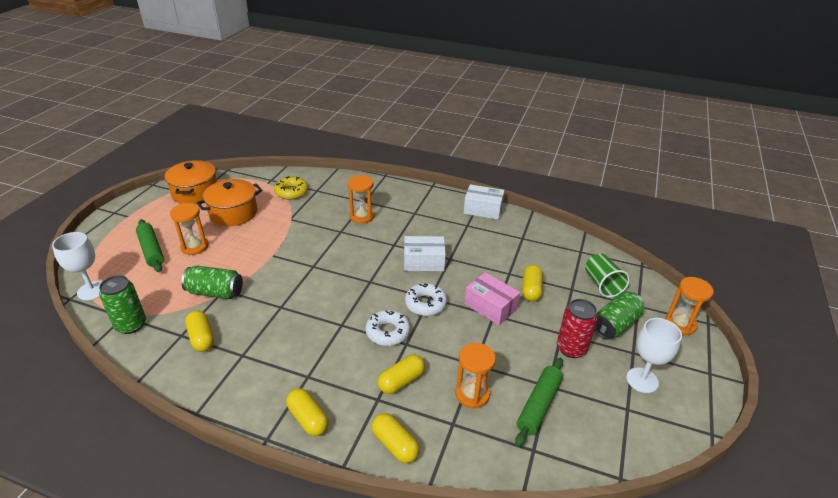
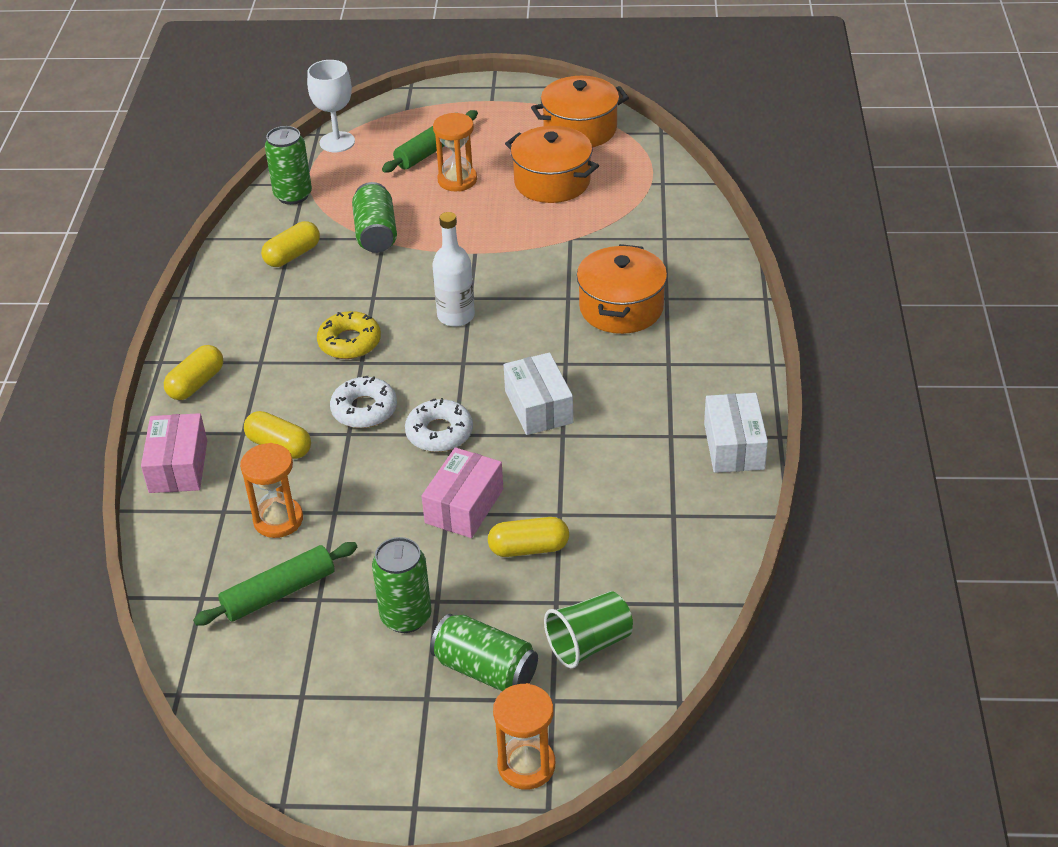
camera: 75 degrees right, 5 degrees up
yellow donut [274,176,308,200] -> yellow donut moved to [317,311,381,359]
orange hourglass [348,175,375,224] -> orange pot [576,244,667,334]
yellow capsule [372,413,420,463] -> pink box [141,413,207,493]
green rolling pin [515,358,563,447] -> green rolling pin turned 45 degrees counterclockwise [193,542,357,626]
red can [557,299,598,358] -> green can [372,537,432,633]
white goblet [626,318,682,393] -> none
none -> white bottle [432,212,475,327]

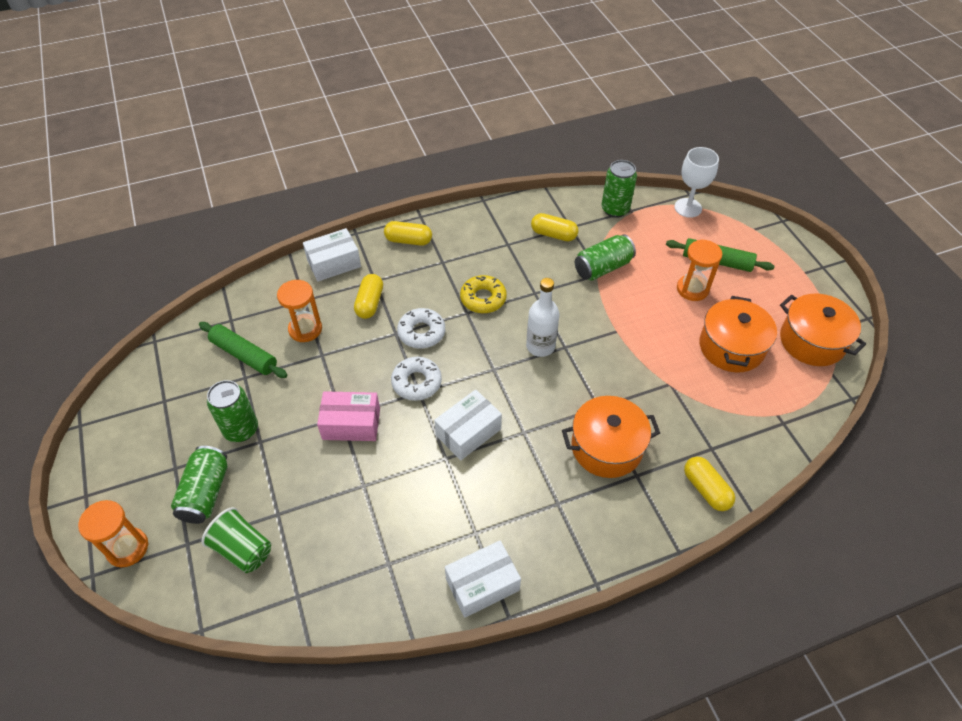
camera: 65 degrees right, 10 degrees up
pink box [141,413,207,493] -> white box [303,228,361,282]
yellow capsule [488,517,569,557] -> yellow capsule moved to [684,457,735,511]

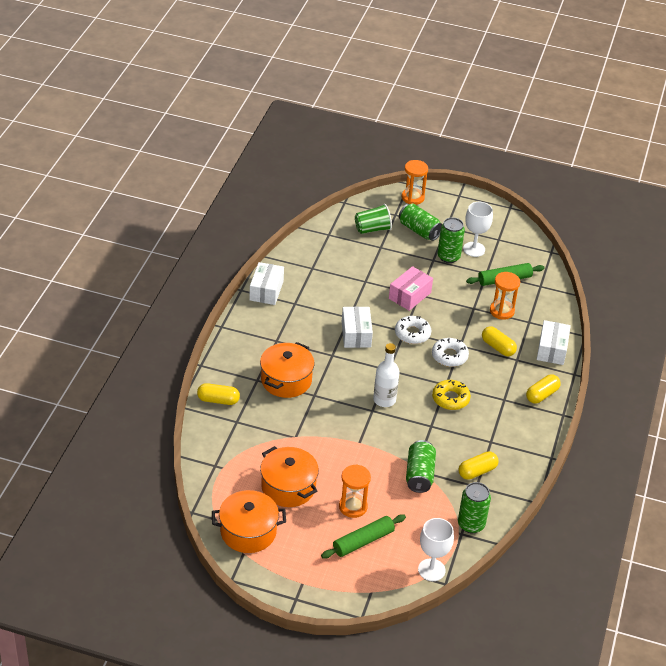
camera: 125 degrees right, 10 degrees down
none -> white goblet [463,202,493,257]

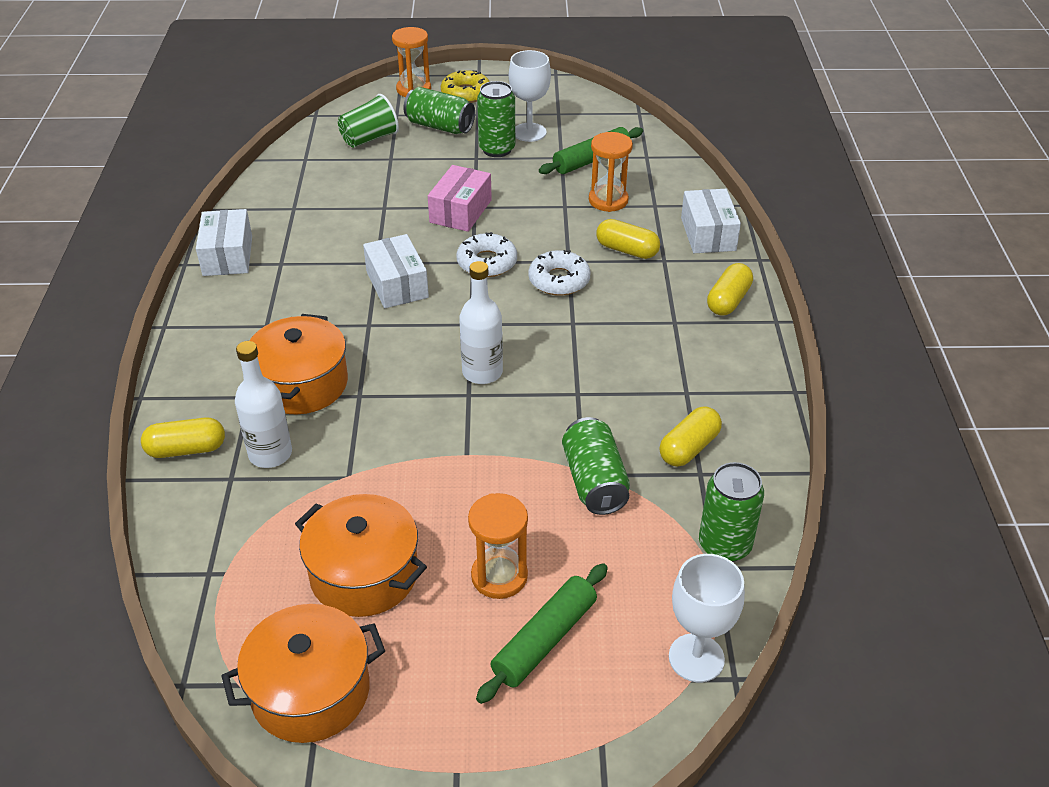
camera: 15 degrees left, 0 degrees up
yellow donut [432,380,471,410] -> yellow donut moved to [441,70,490,103]
none -> white bottle [235,341,292,468]

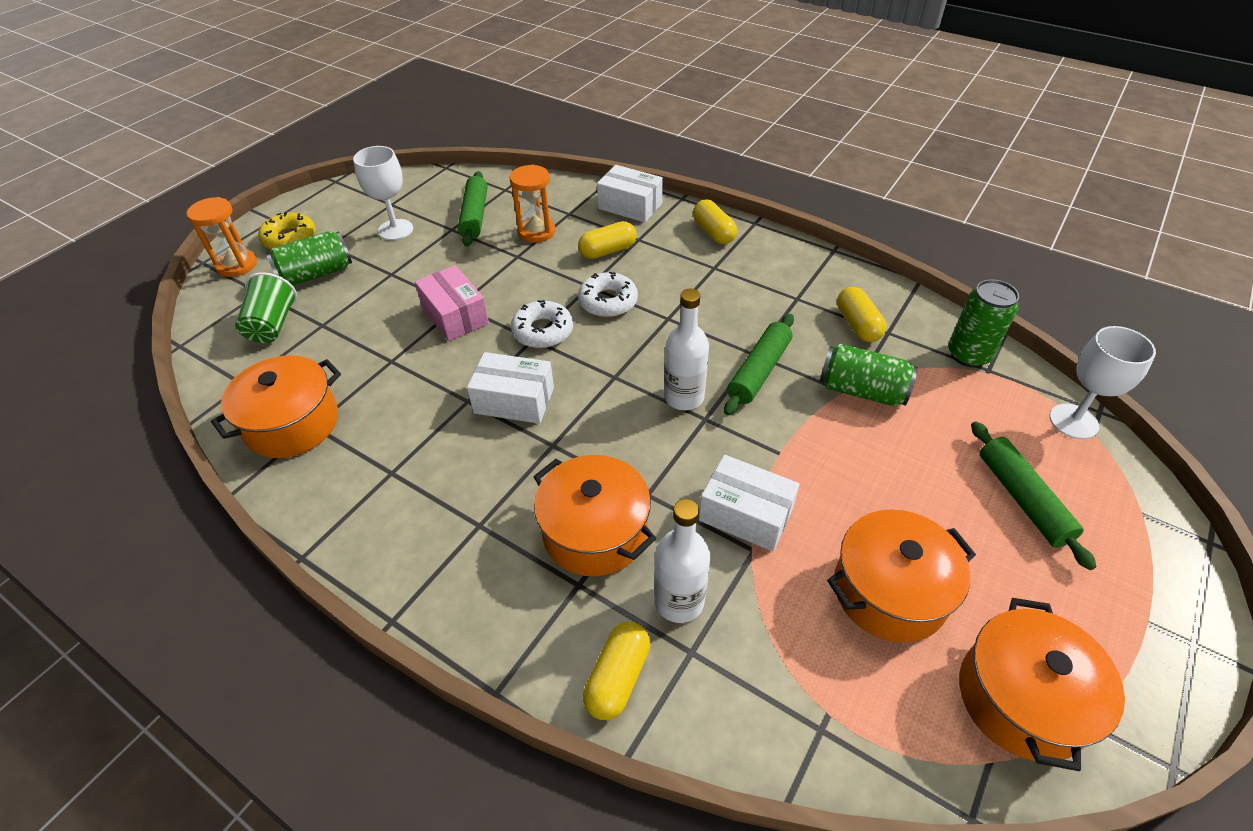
camera: 55 degrees left, 5 degrees up
white box [196,209,252,276] -> white box moved to [699,455,800,551]
orange hourglass [468,493,528,599] -> none
green can [477,81,515,157] -> none
none -> orange pot [211,355,341,458]
none -> green rolling pin [724,314,794,415]

